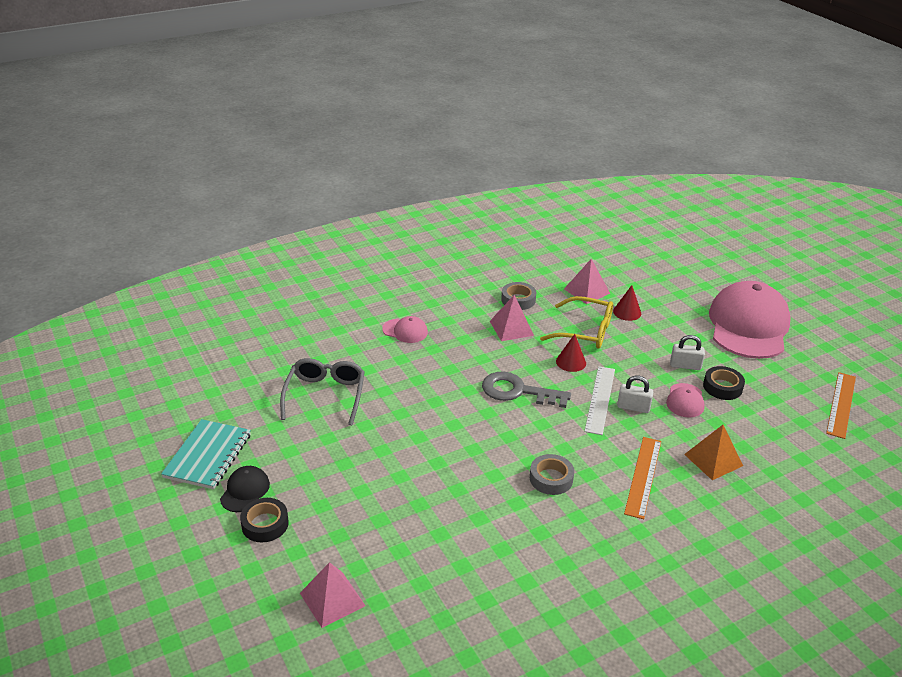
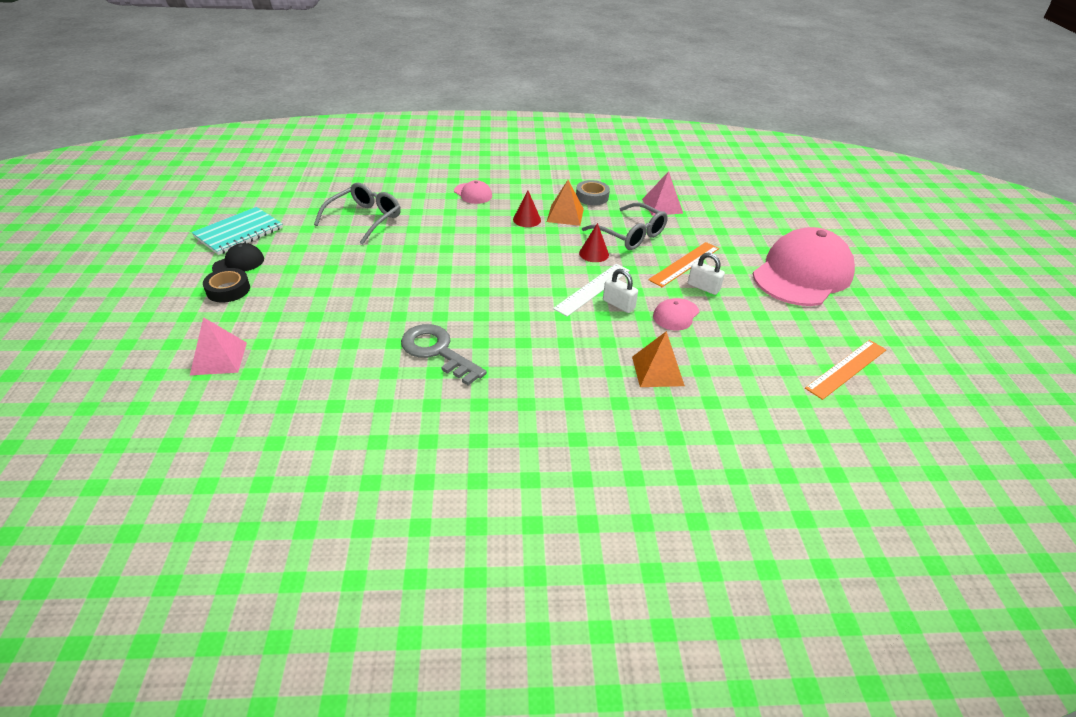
camera: 25 degrees right, 5 degrees up
grey key [482,371,571,408] -> grey key moved to [401,324,487,385]
pink pyramid [490,295,534,341] -> orange pyramid [547,180,584,226]
grey tape [530,454,574,495] -> none
yellow glasses [540,296,613,349] -> grey glasses [582,203,668,250]
red cone [613,285,641,321] -> red cone moved to [513,190,541,227]
orange ruler [624,437,661,519] -> orange ruler moved to [648,242,719,287]
black tape [703,366,745,400] -> none

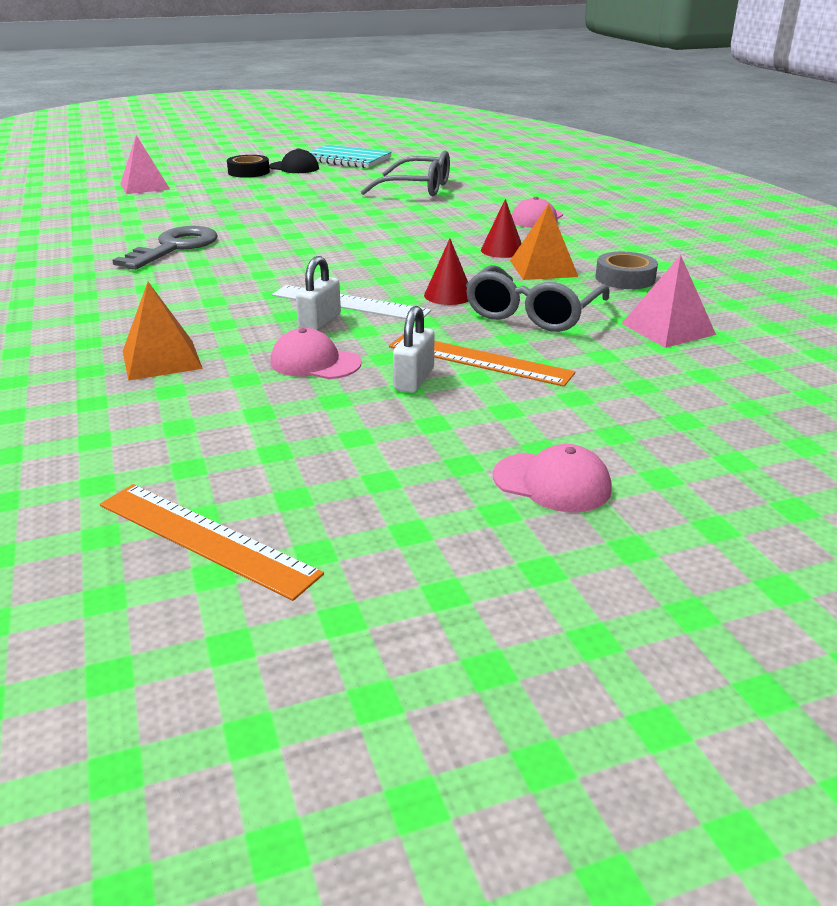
camera: 75 degrees right, 10 degrees down
pink cap [753,227,855,306] -> pink cap [493,444,612,512], size x0.42

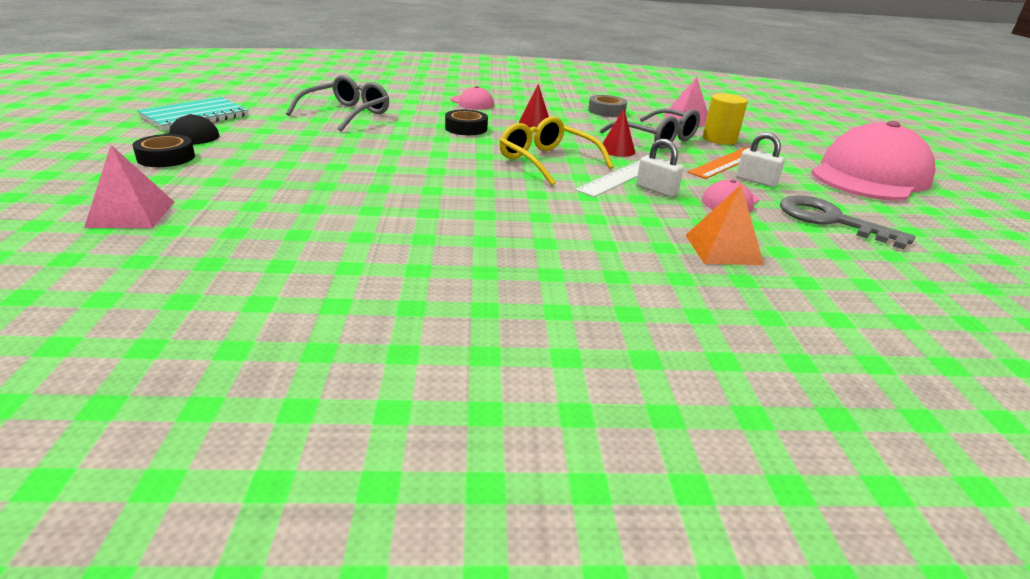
camera: 75 degrees left, 0 degrees up
orange ruler [100,484,324,601] -> none
grey key [112,226,218,270] -> grey key moved to [780,195,915,250]
pink cap [493,444,612,512] -> pink cap [811,121,935,201], size x2.37
orange pyramid [510,204,578,280] -> none
none -> black tape [445,110,488,135]
none -> yellow glasses [499,117,614,186]
none -> yellow cylinder [703,93,748,145]

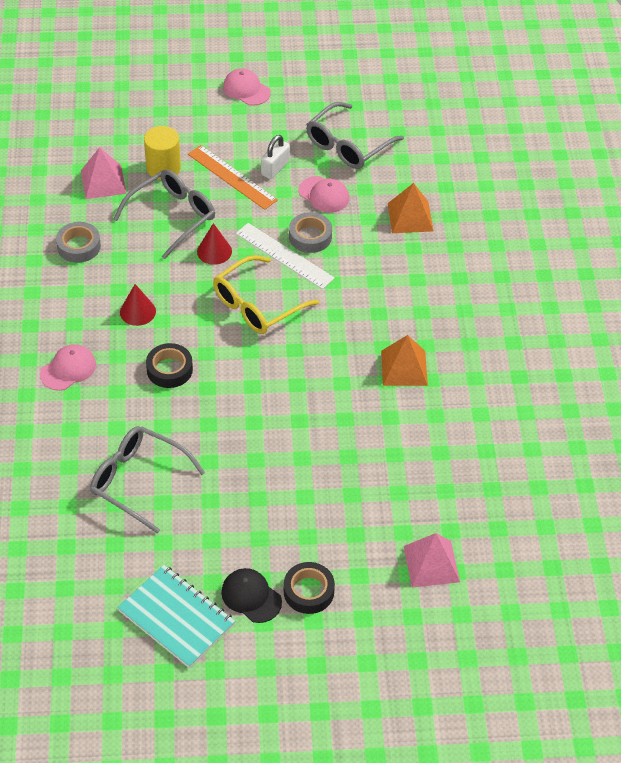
camera: 90 degrees left, 20 degrees up
white padlock [636,139,684,197] -> grey tape [289,212,332,253]
grey key [780,195,915,250] -> grey glasses [306,102,404,169]
pink cap [811,121,935,201] -> pink cap [223,68,271,106], size x0.42
none -> orange pyramid [381,335,428,386]

